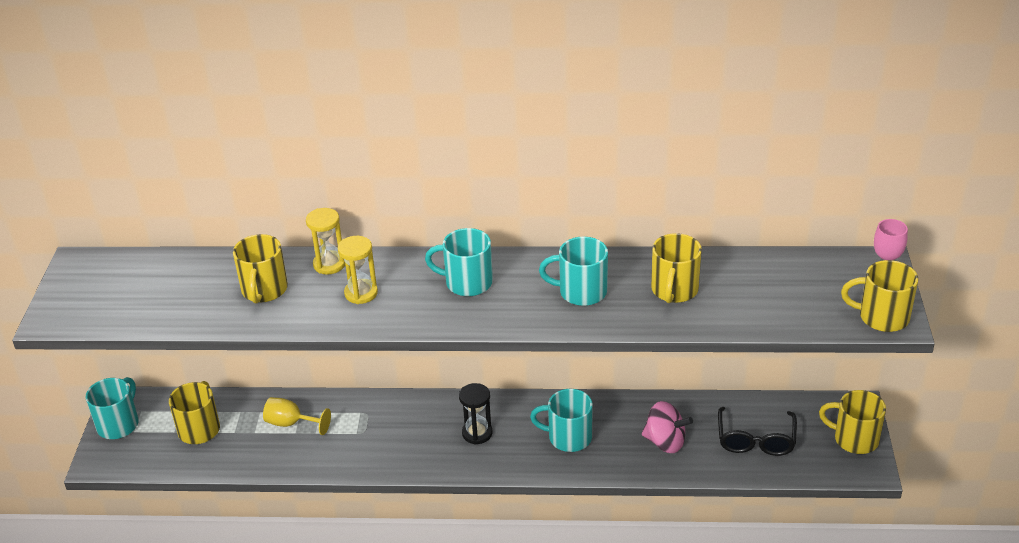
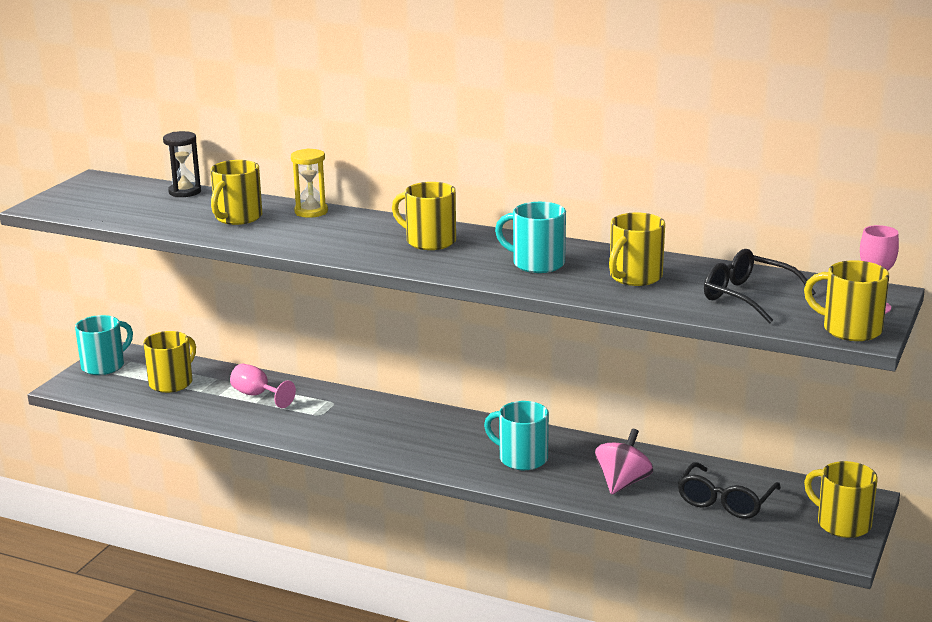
camera: 20 degrees right, 15 degrees down
yellow goblet [263,397,331,435] -> pink goblet [230,363,296,408]
yellow hourglass [338,236,378,304] -> none
turquoise mug [425,228,493,296] -> yellow mug [392,182,456,250]
black hourglass [459,383,492,445] -> black hourglass moved to [163,131,201,197]
pink spinning top [641,401,693,453] -> pink spinning top turned 105 degrees counterclockwise [595,429,653,494]
none -> black glasses [704,249,816,324]

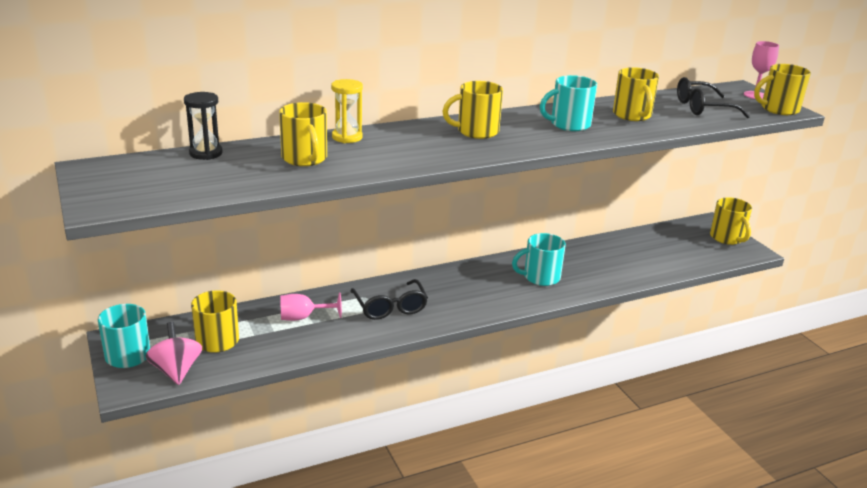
camera: 50 degrees left, 5 degrees up
pink spinning top [595,429,653,494] -> pink spinning top moved to [145,322,203,385]
black glasses [678,462,781,519] -> black glasses moved to [350,279,428,320]
yellow mug [804,461,878,538] -> yellow mug turned 105 degrees counterclockwise [710,197,752,245]

